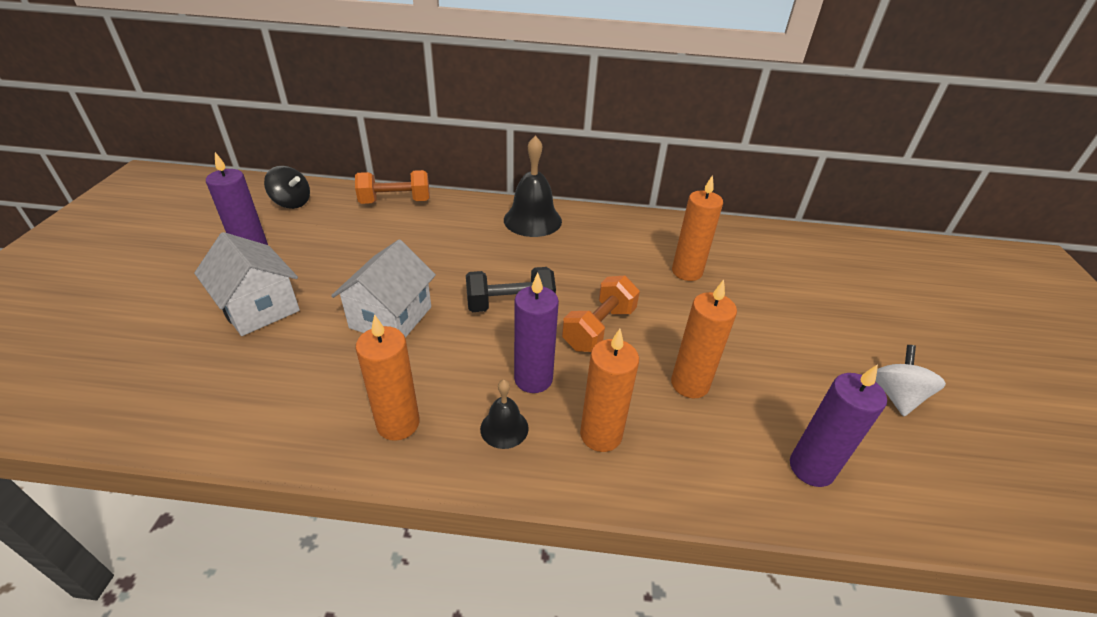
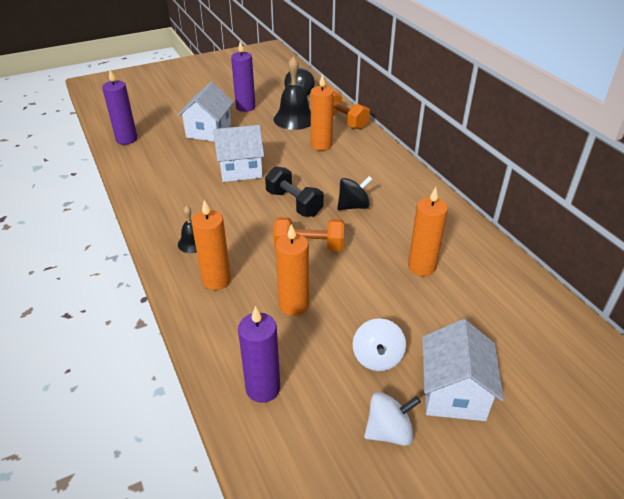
camera: 60 degrees right, 0 degrees up
orange candle [356,314,420,441] -> orange candle moved to [311,74,334,151]
black bell [504,135,562,237] -> black bell moved to [274,56,311,130]
purple candle [514,273,559,393] -> purple candle moved to [102,70,137,145]
none -> black spinning top [337,176,373,210]
none -> white spinning top [353,318,406,371]
none -> white house [422,319,504,421]

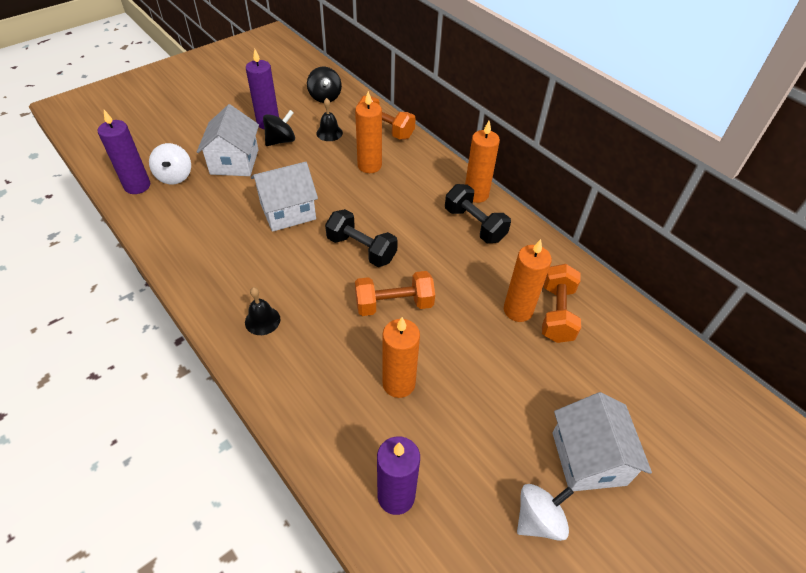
camera: 15 degrees left, 10 degrees up
orange candle [191,200,231,290] -> orange candle moved to [465,121,500,203]
black bell [274,56,311,130] -> black bell [316,98,343,141], size x0.54
black spinning top [337,176,373,210] -> black spinning top moved to [263,110,295,146]
white spinning top [353,318,406,371] -> white spinning top moved to [149,143,191,184]
none -> black dumbbell [445,184,511,243]
none -> orange dumbbell [542,264,581,343]

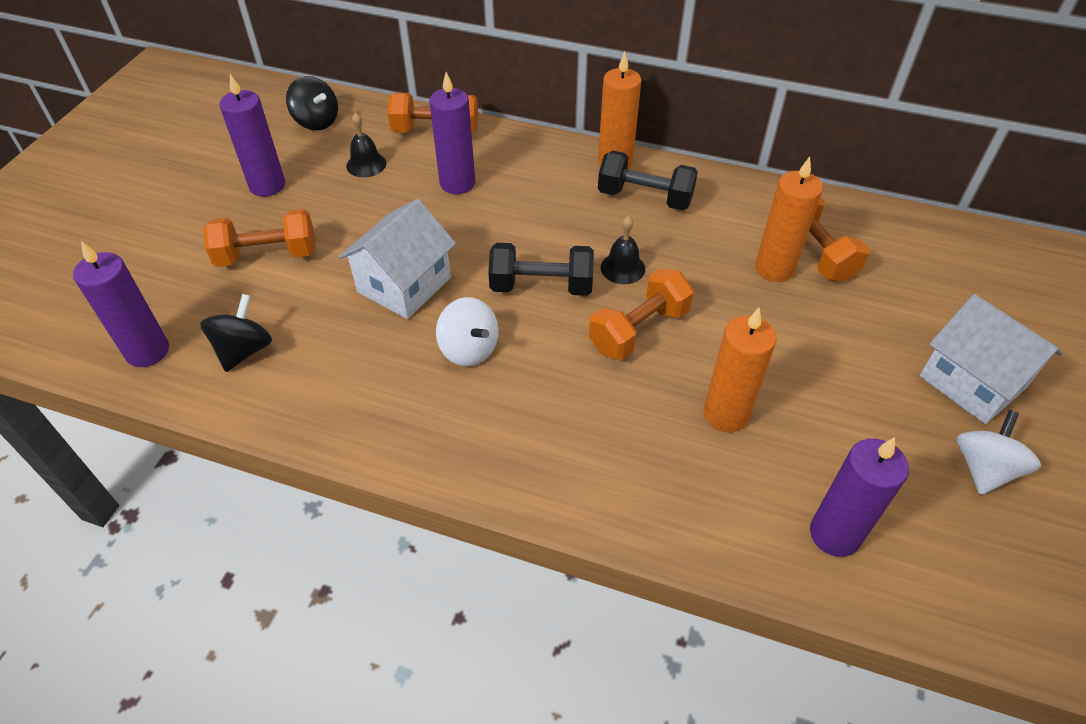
camera: 30 degrees left, 0 degrees up
white spinning top [149,143,191,184] -> white spinning top moved to [436,297,499,366]
white house [197,104,259,176] -> orange dumbbell [203,209,316,267]
black bell [245,287,280,335] -> black bell moved to [601,216,645,284]
black spinning top [263,110,295,146] -> black spinning top moved to [200,294,272,372]
orange candle [355,91,382,173] -> purple candle [429,72,475,194]

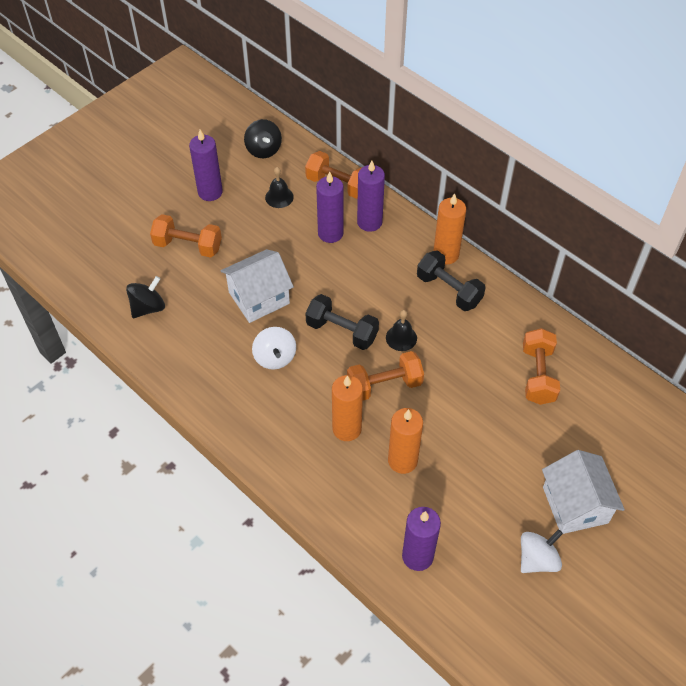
camera: 25 degrees right, 5 degrees up
purple candle [73,241,169,367] -> purple candle moved to [357,160,385,232]
orange candle [755,157,823,282] -> orange candle moved to [332,375,363,441]

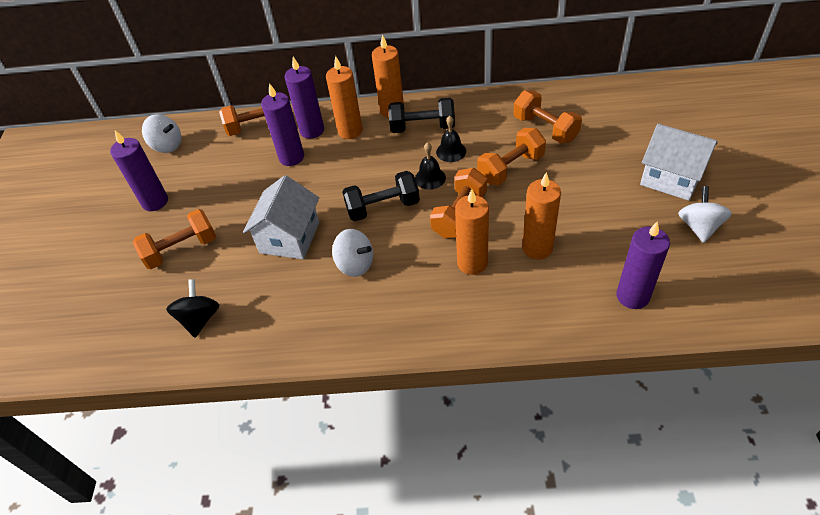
camera: 40 degrees left, 5 degrees down
black spinning top [244,119,282,158] -> white spinning top [142,114,181,153]
black bell [265,167,294,208] -> black bell moved to [436,116,466,162]
none -> orange candle [326,56,363,139]
none -> orange dumbbell [477,128,546,186]

